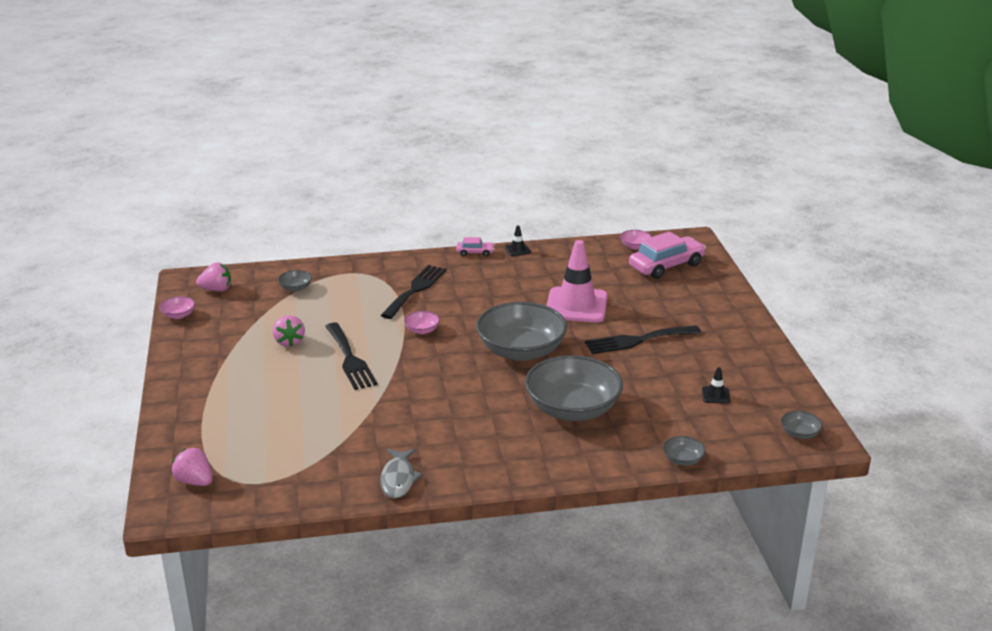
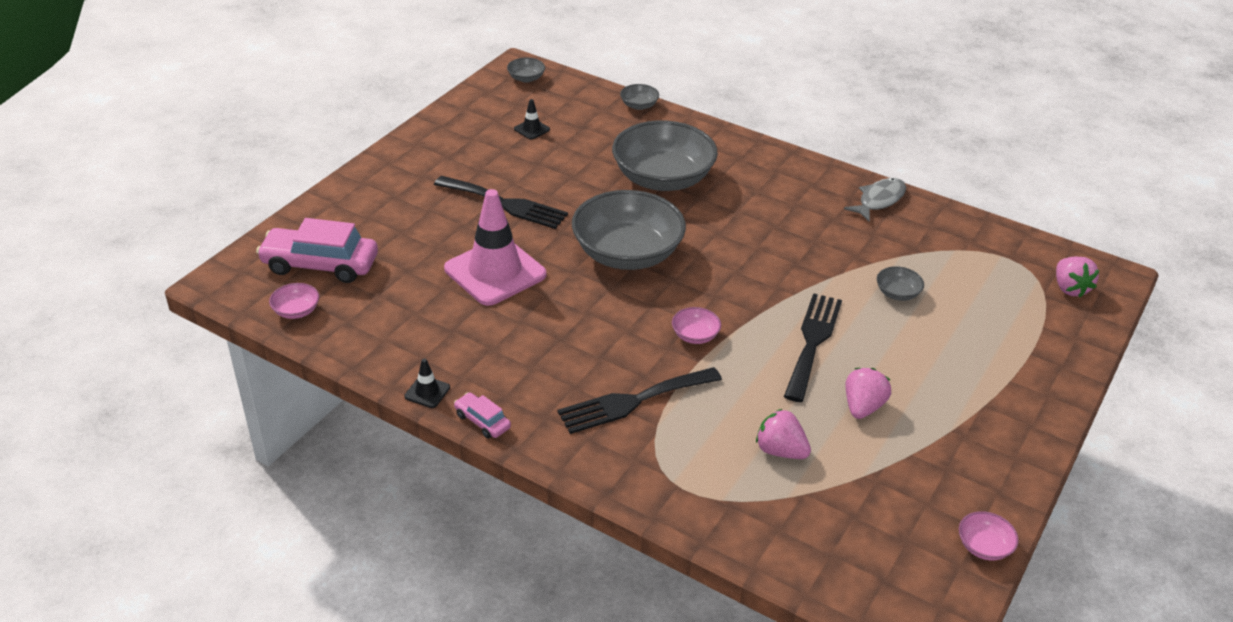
camera: 140 degrees left, 10 degrees up
pink strawberry [196,262,231,292] -> pink strawberry moved to [756,409,811,459]
grey bowl [278,270,312,292] -> grey bowl moved to [877,266,924,301]

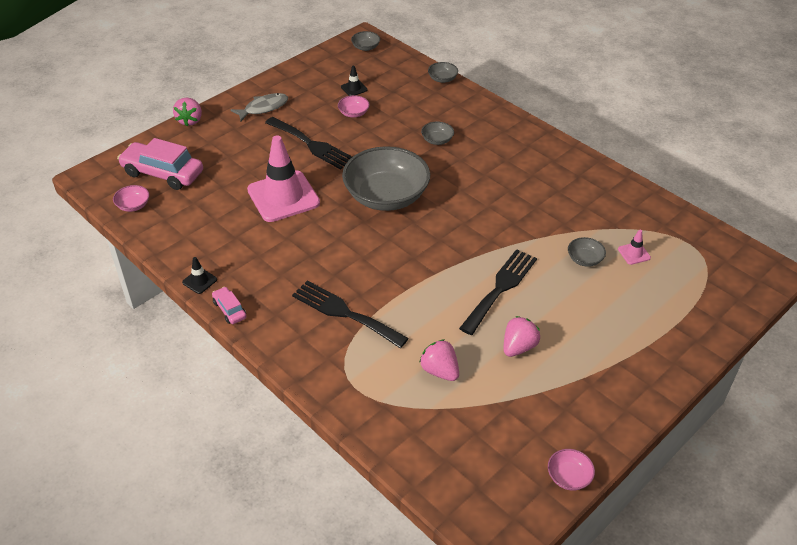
camera: 15 degrees right, 5 degrees up
black fork [558,367,722,434] -> black fork turned 45 degrees clockwise [292,281,409,348]
grey bowl [612,120,718,191] -> grey bowl [421,122,454,145], size x0.41
pink bowl [672,307,721,344] -> pink bowl moved to [338,95,370,118]
grey fish [844,178,906,222] -> grey fish moved to [231,93,288,121]
pink strawberry [1056,257,1099,297] -> pink strawberry moved to [173,98,202,126]
none -> pink traffic cone [618,230,651,265]

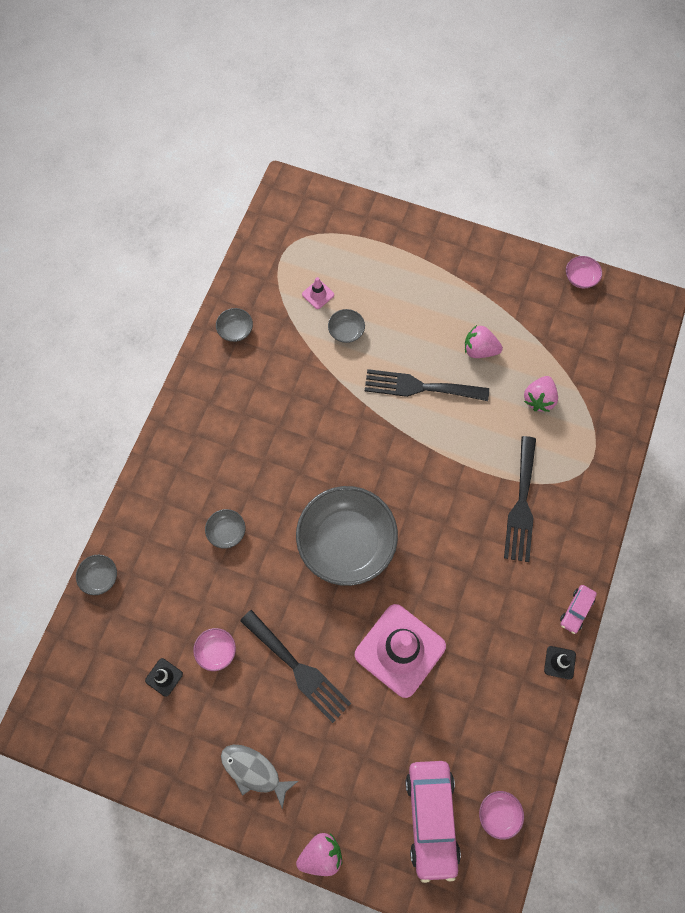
camera: 115 degrees left, 25 degrees up
black fork [265,117,352,170] -> black fork turned 120 degrees clockwise [240,610,351,723]
grey bowl [351,31,380,51] -> grey bowl moved to [216,308,253,342]

